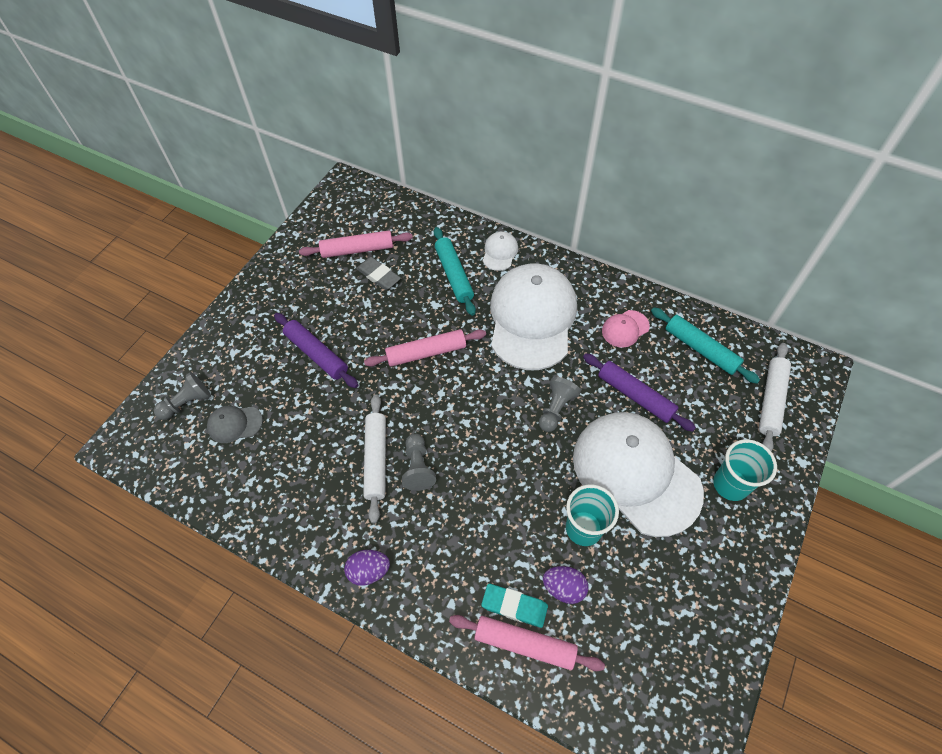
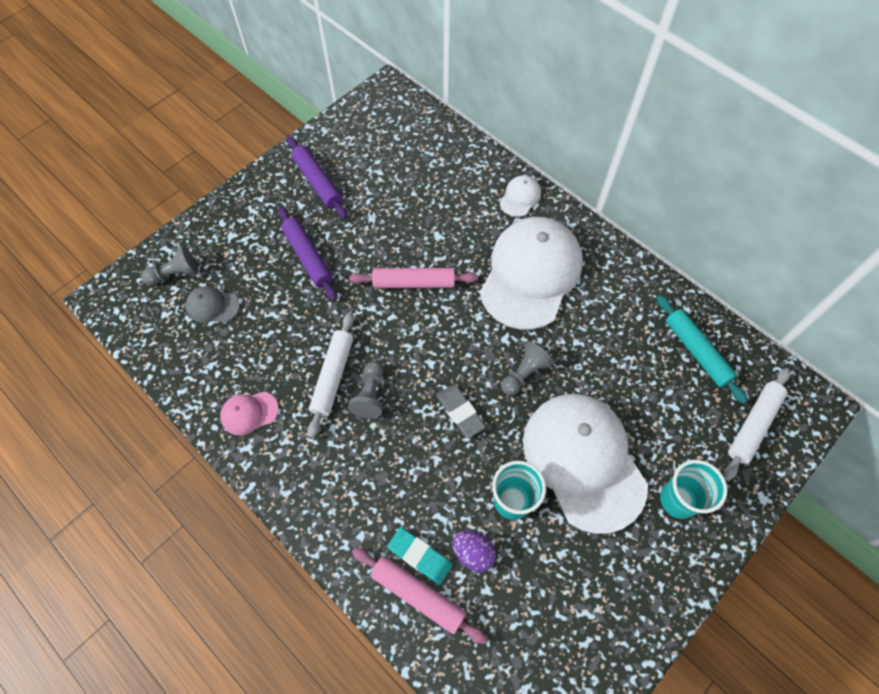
camera: 15 degrees right, 5 degrees up
pink rolling pin [299,230,413,258] -> none
purple egg [344,550,390,586] -> none
grey eraser [356,257,401,290] -> grey eraser moved to [436,385,486,438]
turquoise rolling pin [434,227,476,316] -> none
purple rolling pin [583,353,696,432] -> purple rolling pin moved to [287,136,348,219]
pink cap [602,310,650,348] -> pink cap moved to [220,391,279,435]

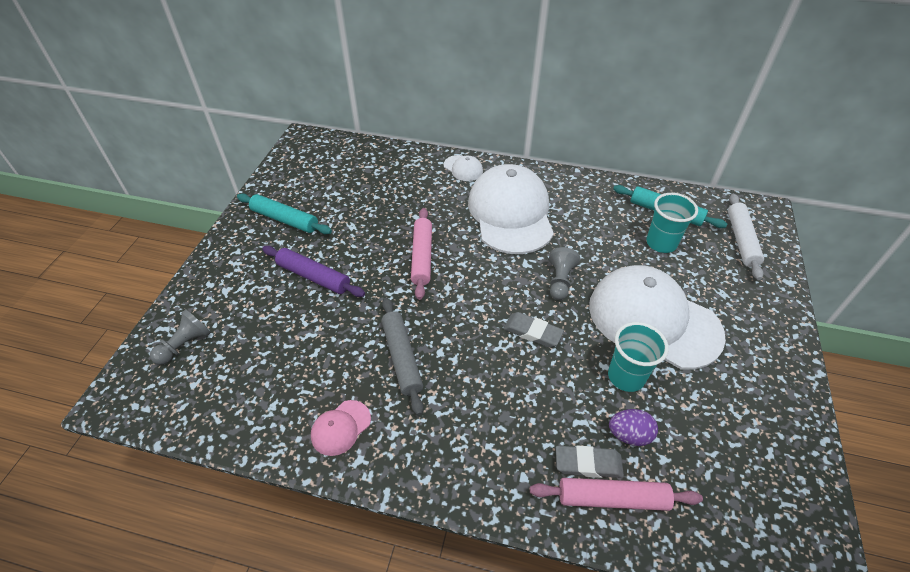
camera: 30 degrees left, 15 degrees down
grey cap [186,286,240,323] -> none
purple rolling pin [287,136,348,219] -> turquoise rolling pin [237,193,332,234]
white rolling pin [308,312,354,438] -> grey rolling pin [381,297,424,416]
grey pawn [348,361,383,419] -> none
pink rolling pin [349,268,478,288] -> pink rolling pin turned 60 degrees counterclockwise [411,208,432,300]
turquoise eraser [387,527,452,585] -> grey eraser [556,445,624,478]
white cap [500,175,541,217] -> white cap turned 135 degrees clockwise [444,155,483,181]
turquoise cup [660,460,727,519] -> turquoise cup moved to [646,193,698,253]

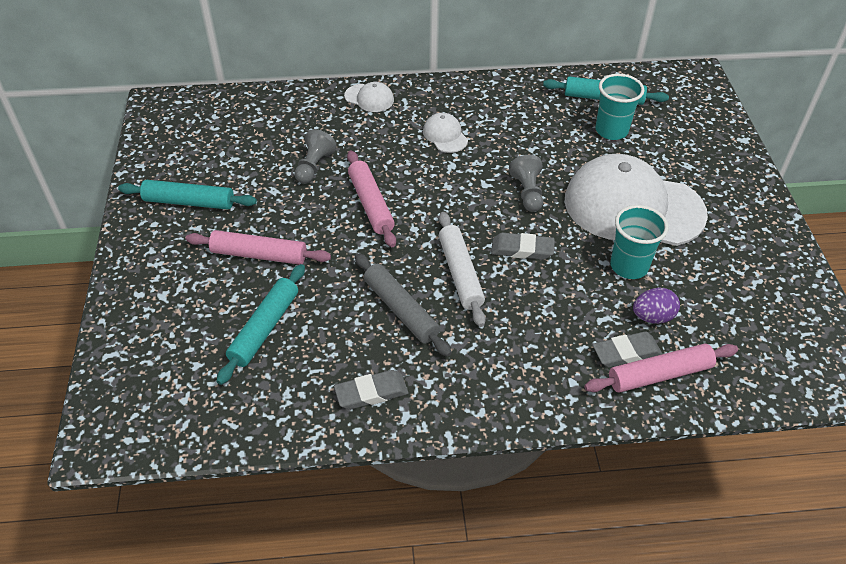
camera: 20 degrees left, 0 degrees up
grey pawn [150,309,211,365] -> grey pawn moved to [294,129,337,184]
purple rolling pin [262,246,365,297] -> pink rolling pin [185,230,331,265]
pink cap [311,400,371,456] -> grey eraser [334,370,408,410]
white cap [468,164,554,254] -> white cap [423,113,468,153], size x0.41
white rolling pin [728,193,764,280] -> white rolling pin moved to [439,212,486,327]
none -> turquoise rolling pin [216,264,305,385]

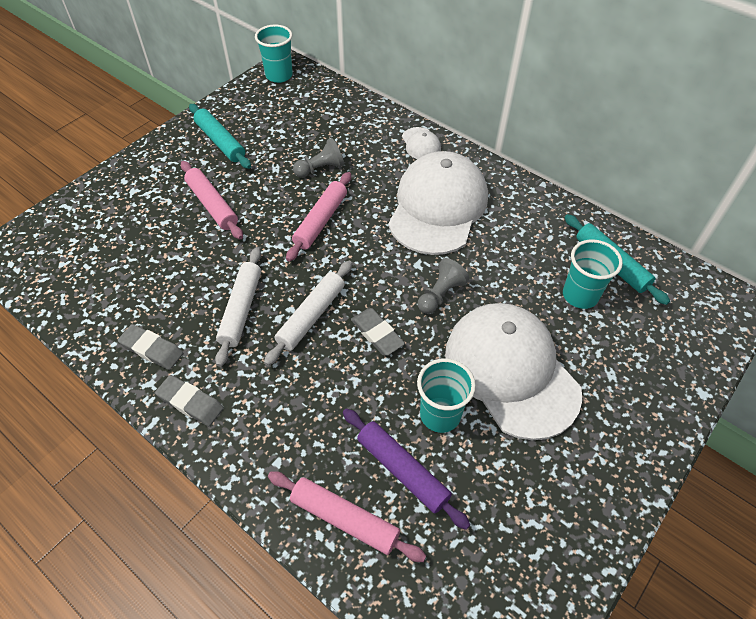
camera: 45 degrees right, 5 degrees up
turquoise rolling pin [216,264,305,385] -> none
grey rolling pin [355,253,452,357] -> white rolling pin [215,247,261,367]
white cap [423,113,468,153] -> white cap [388,151,488,255], size x2.42
grey eraser [593,331,662,368] -> grey eraser moved to [155,375,224,426]
purple egg [633,288,680,324] -> purple rolling pin [343,408,470,530]
none -> turquoise cup [255,25,293,83]

